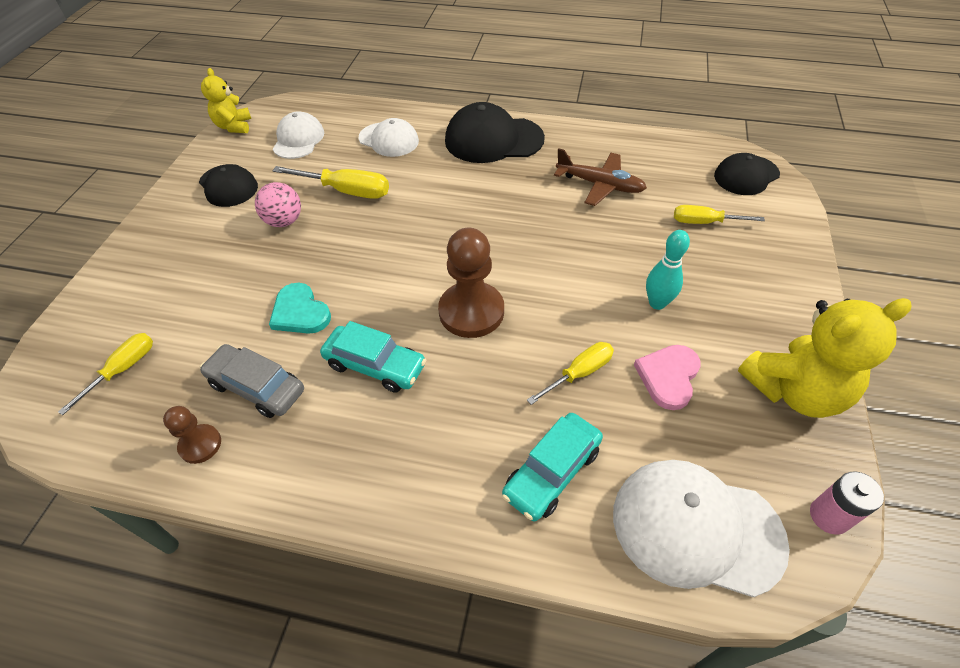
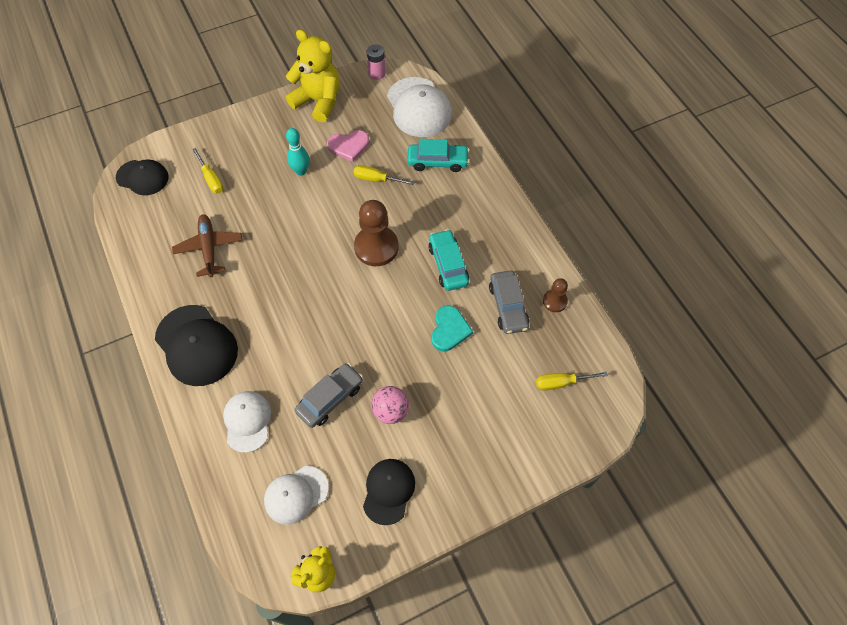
camera: 130 degrees left, 10 degrees up
yellow screwdriver [272,166,389,199] -> grey car [295,363,363,428]

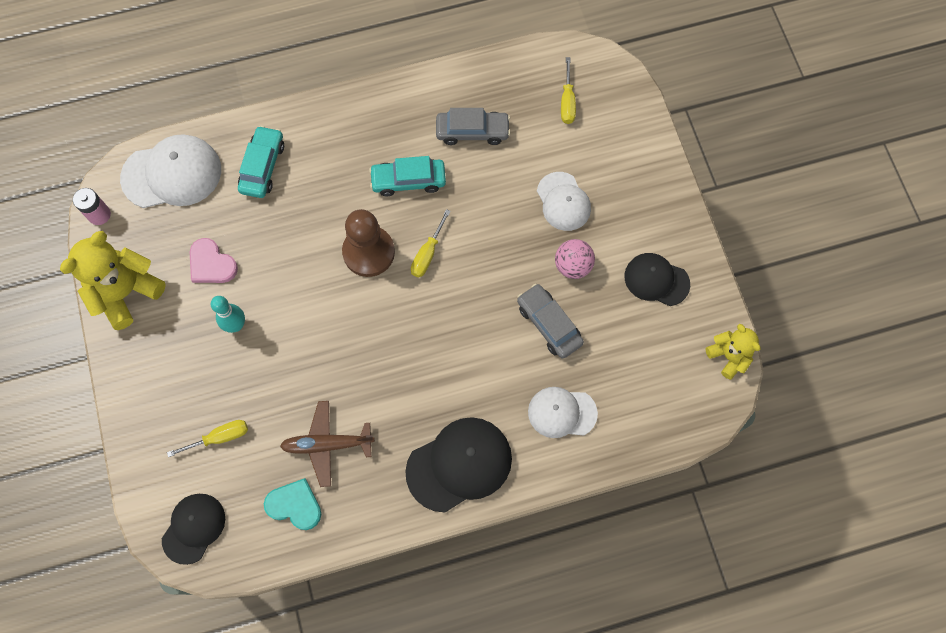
camera: 80 degrees left, 10 degrees up
white cap [264,466,329,525] -> white cap moved to [537,172,591,231]
pink heart [327,130,369,162] -> pink heart turned 135 degrees clockwise [190,238,238,283]
yellow screwdriver [353,165,415,185] -> yellow screwdriver moved to [411,209,451,277]
turquoise heart [431,306,473,351] -> turquoise heart moved to [264,478,321,530]
brown pawn [543,278,568,312] -> none

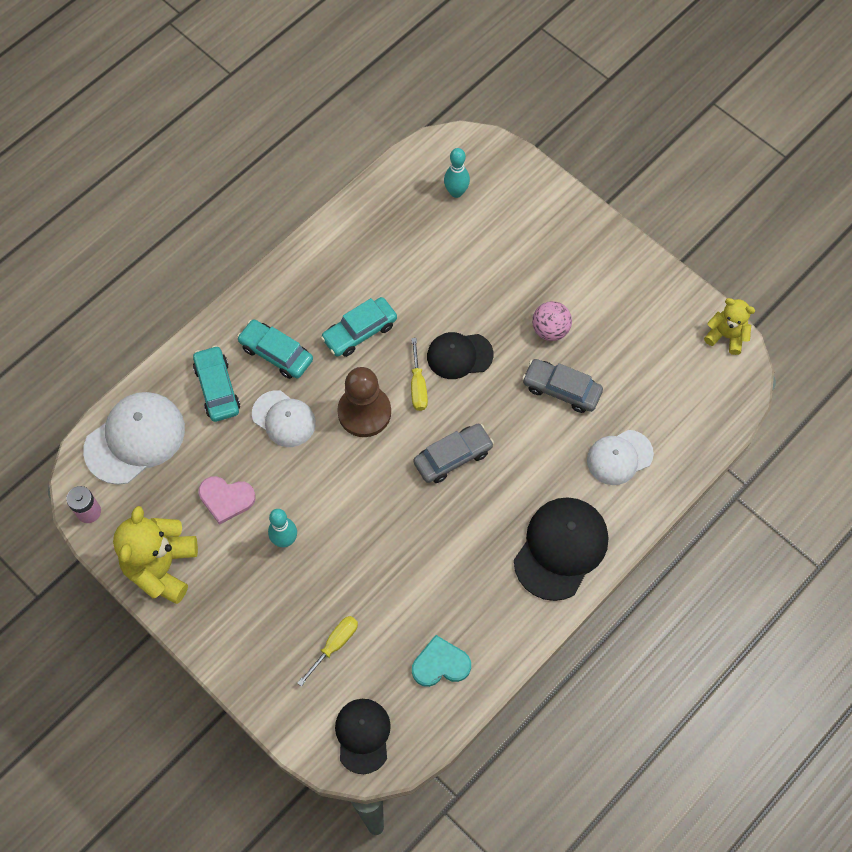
camera: 30 degrees left, 5 degrees down
brown plane [280,401,375,487] -> none
grey car [436,108,510,145] -> grey car moved to [413,424,494,483]
white cap [537,172,591,231] -> white cap moved to [252,390,316,447]
yellow screwdriver [561,57,576,124] -> turquoise bowling pin [444,148,470,198]
black cap [624,253,690,306] -> black cap moved to [427,332,493,379]
none -> turquoise car [237,319,313,379]

